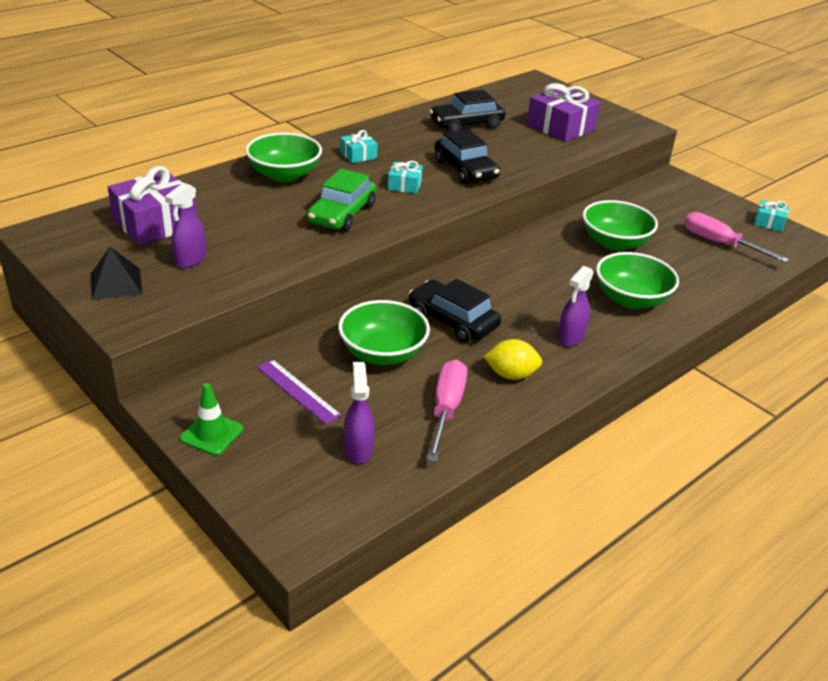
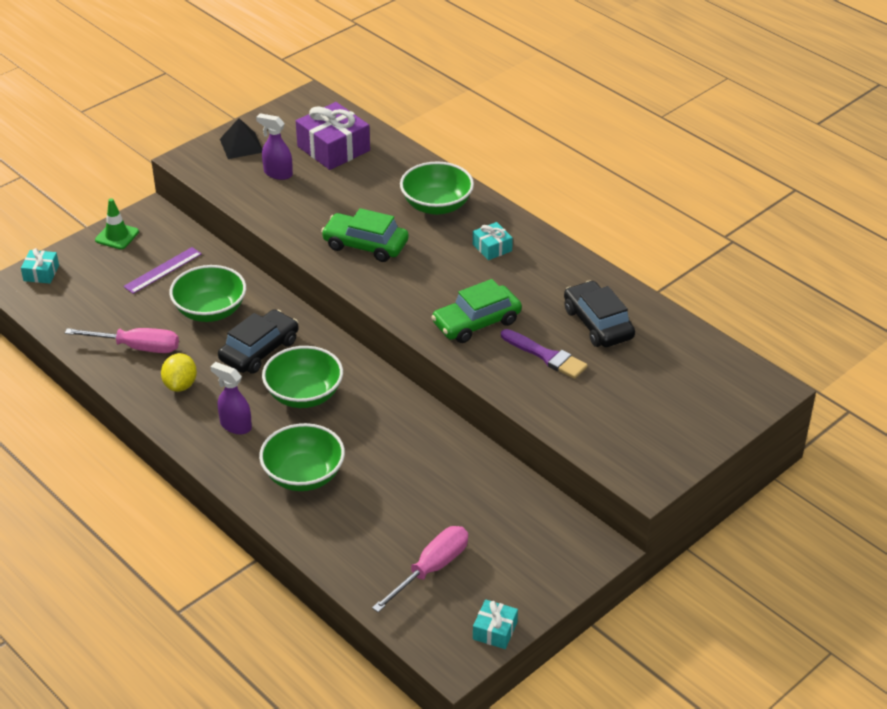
camera: 90 degrees right, 5 degrees up
purple spray bottle [344,362,374,464] -> none
turquoise gift [388,161,423,194] -> turquoise gift moved to [21,248,59,284]
black car [435,129,500,184] -> green car [431,279,522,343]
purple gift [527,83,600,142] -> none
green bowl [582,200,658,251] -> green bowl moved to [262,346,343,408]
none -> purple brush [501,329,588,379]

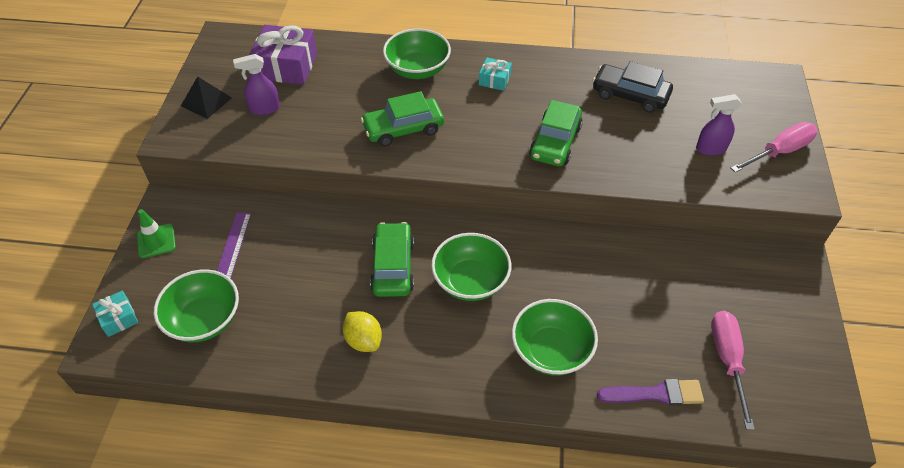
camera: 40 degrees left, 10 degrees up
pink screwdriver [65,328,179,353] -> pink screwdriver moved to [731,122,818,173]
green bowl [169,265,246,322] -> green bowl moved to [154,269,239,342]
purple spray bottle [210,362,252,434] -> purple spray bottle moved to [696,94,742,156]
black car [218,309,299,374] -> green car [370,222,414,297]
turquoise gift [473,599,518,649] -> none
purple brush [501,329,588,379] -> purple brush moved to [597,379,704,406]

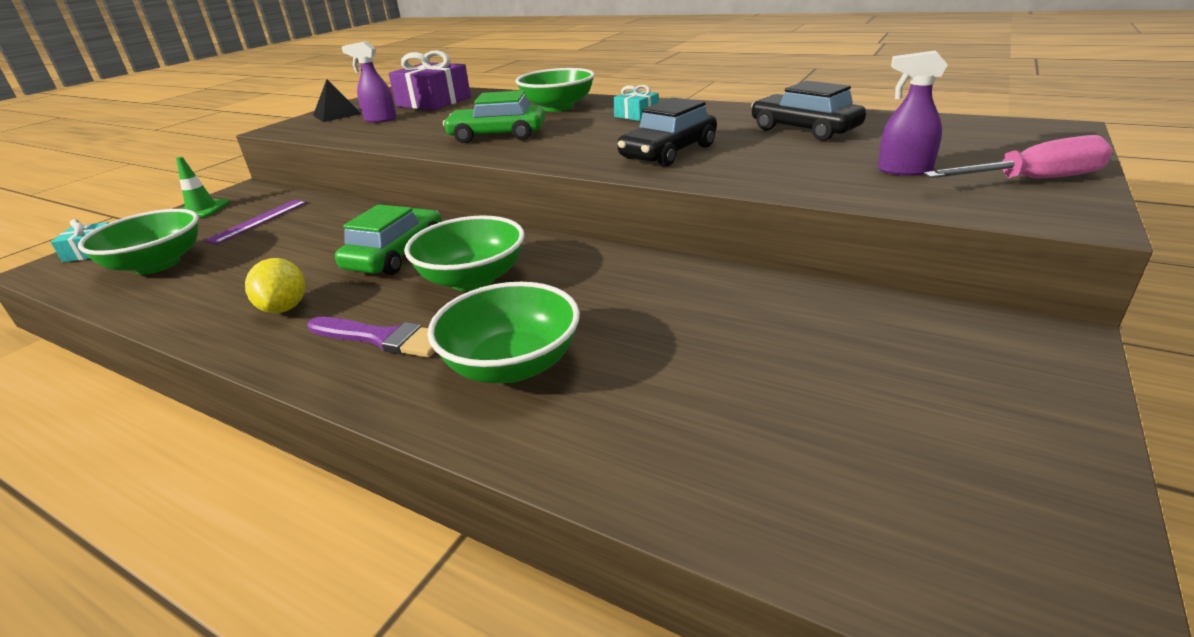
camera: 25 degrees right, 20 degrees down
green car [529,100,583,166] -> black car [617,98,717,167]
purple brush [597,379,704,406] -> purple brush moved to [308,317,435,358]
pink screwdriver [711,311,755,430] -> none

